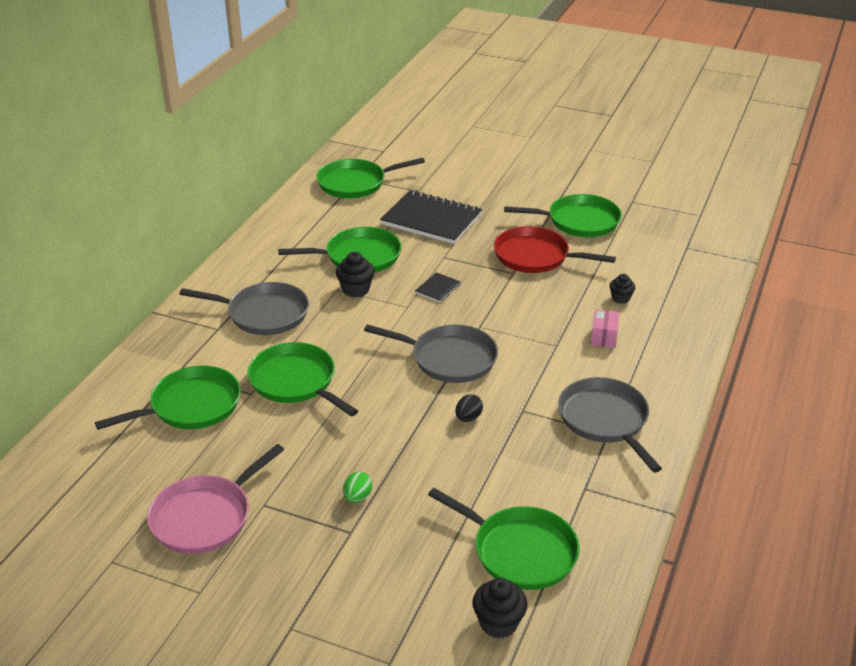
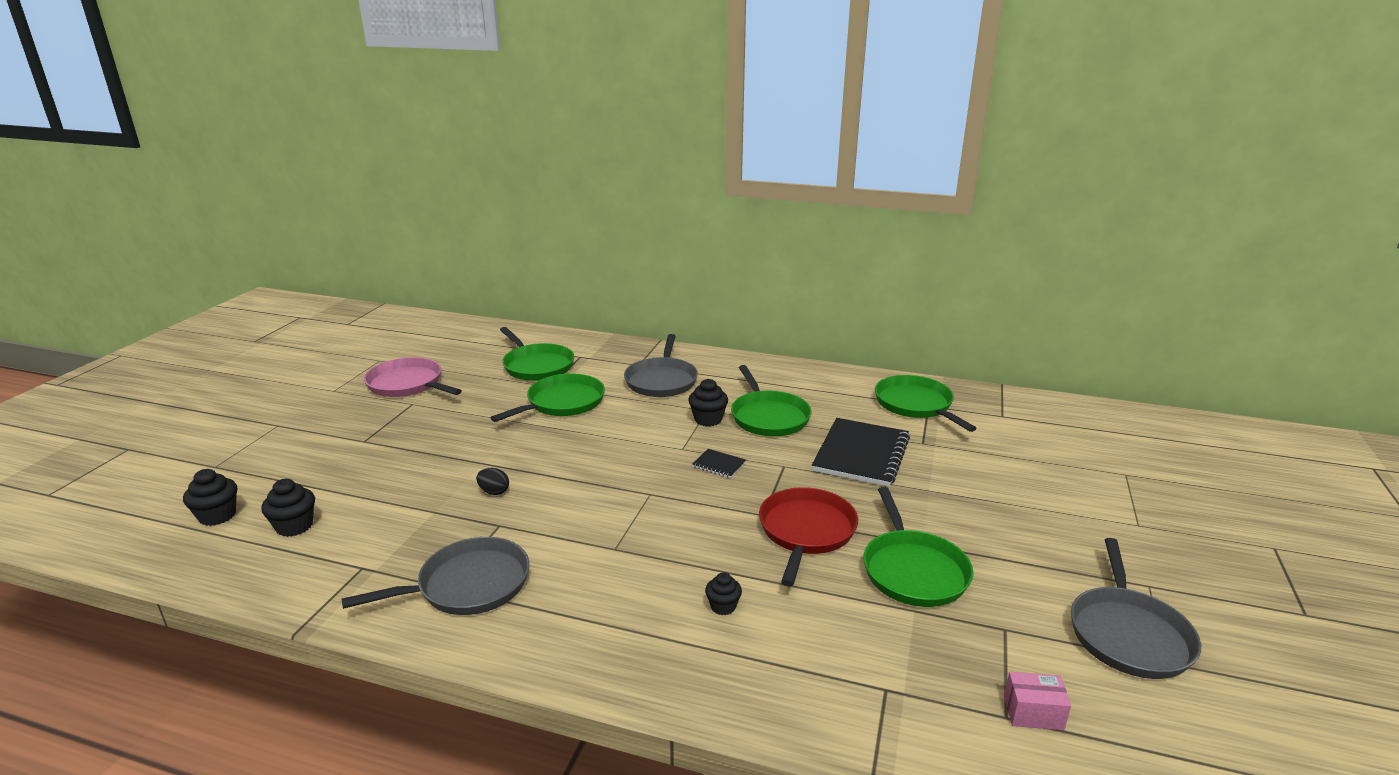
camera: 85 degrees right, 10 degrees down
green egg [343,472,372,503] -> none
grey pan [364,324,498,383] -> grey pan moved to [1071,538,1201,679]
green pan [428,488,580,590] -> black cupcake [261,479,315,537]
pink box [591,309,620,348] -> pink box moved to [1004,672,1071,730]

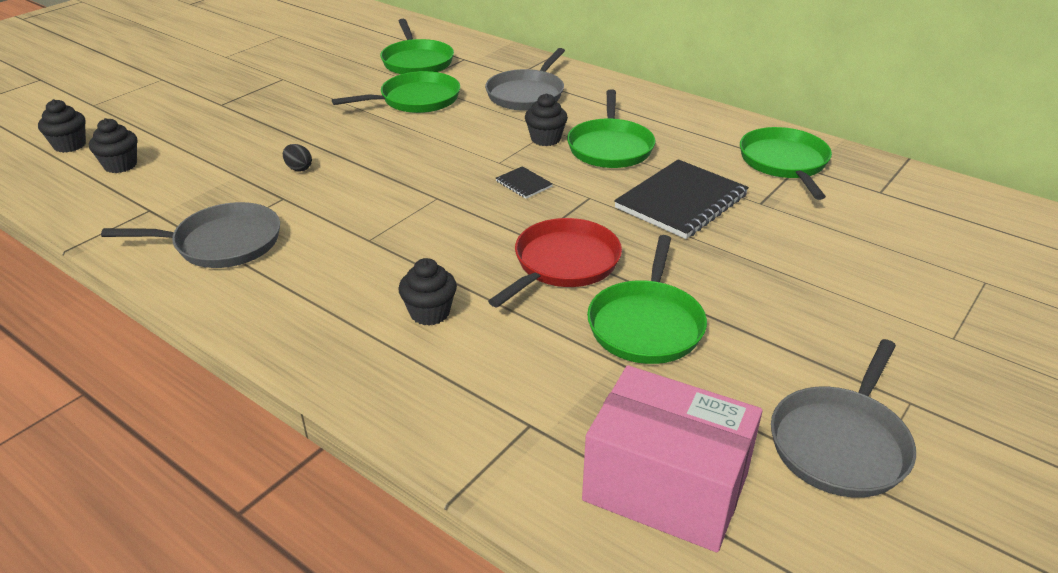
camera: 20 degrees right, 10 degrees up
pink pan [364,357,462,397] -> none
black cupcake [705,572,742,615] -> black cupcake [399,258,457,325], size x1.53
pink box [1004,672,1071,730] -> pink box [582,365,762,552], size x2.49

